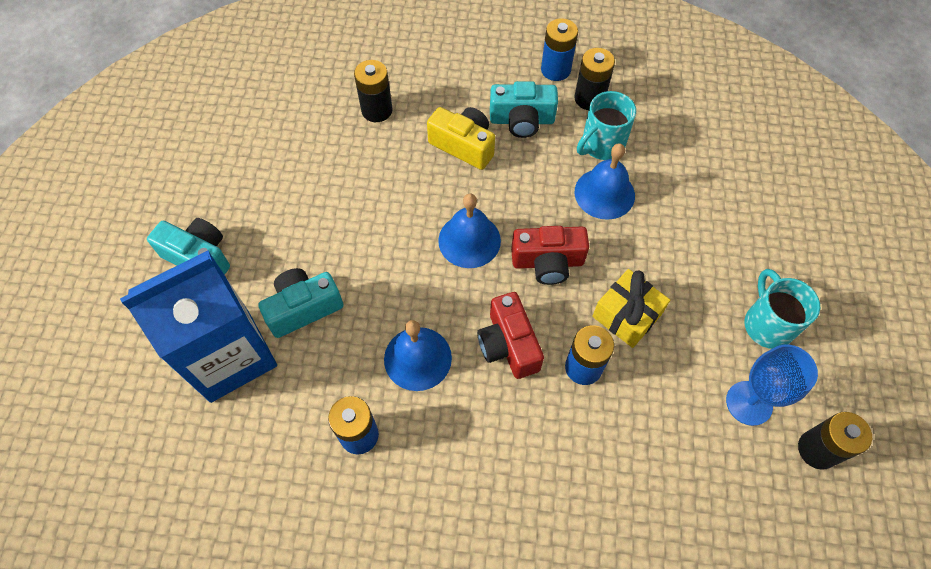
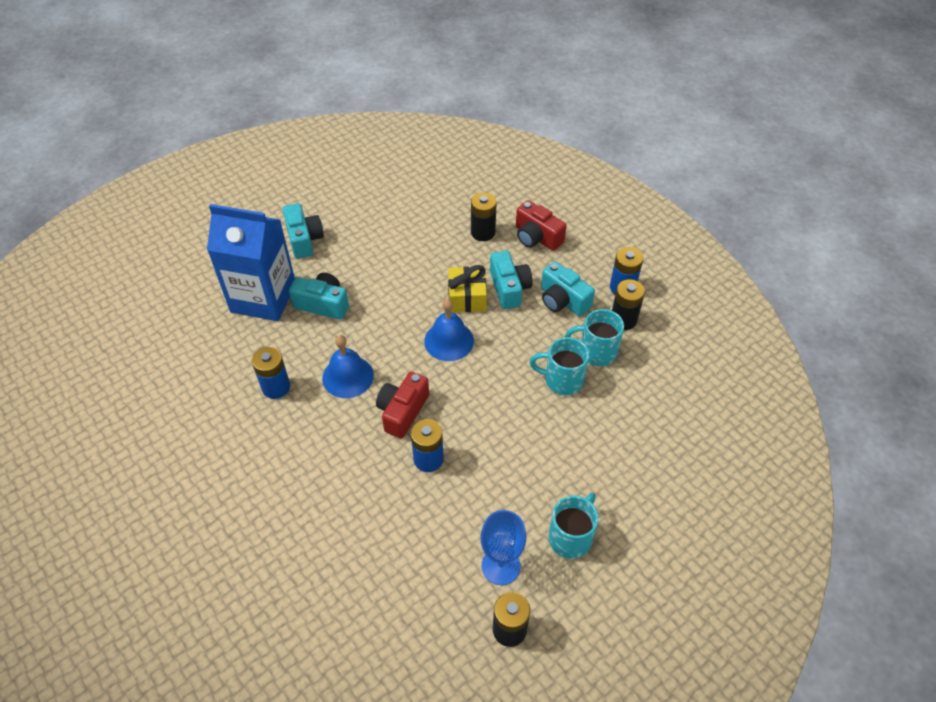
camera: 45 degrees right, 10 degrees down
yellow camera [427,107,495,170] -> turquoise camera [490,250,533,309]
red camera [511,226,589,285] -> red camera moved to [516,200,567,251]
blue bell [575,143,635,220] -> turquoise mug [530,337,589,395]
yellow gift [592,269,670,348] -> yellow gift moved to [448,265,487,312]

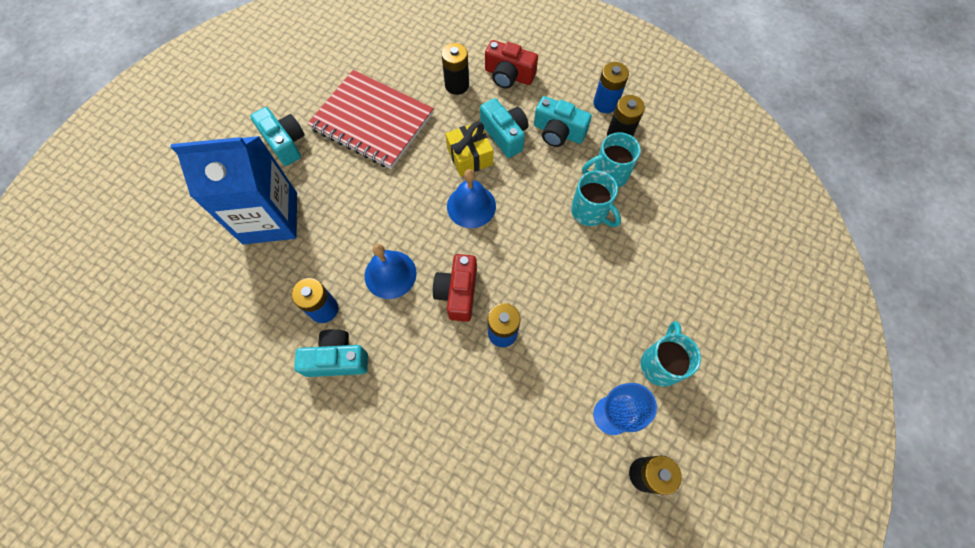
camera: 20 degrees left, 15 degrees up
turquoise camera [289,273,349,320] -> turquoise camera moved to [294,329,368,377]
turquoise mug [530,337,589,395] -> turquoise mug turned 120 degrees counterclockwise [571,170,621,227]
none -> red notebook [307,70,434,169]

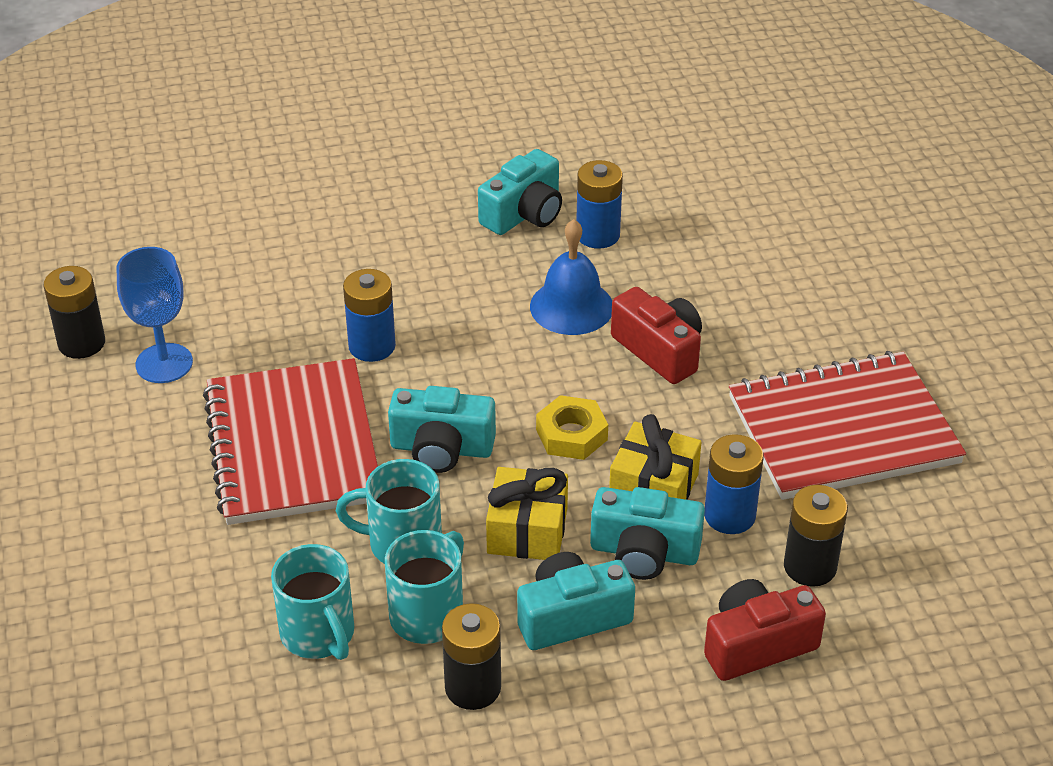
camera: 135 degrees right, 25 degrees down
blue carton [171,136,297,244] -> none
turquoise camera [250,107,305,166] -> turquoise camera moved to [388,386,496,473]
red camera [433,254,477,322] -> red camera moved to [611,287,702,384]
blue bell [447,169,496,228] -> yellow nut [536,395,608,460]
blue battery [594,62,629,113] -> blue battery moved to [704,434,764,534]
turquoise mug [641,321,701,387] -> turquoise mug moved to [271,544,354,660]
none -> red notebook [203,358,378,525]
none -> yellow gift [486,467,568,560]

